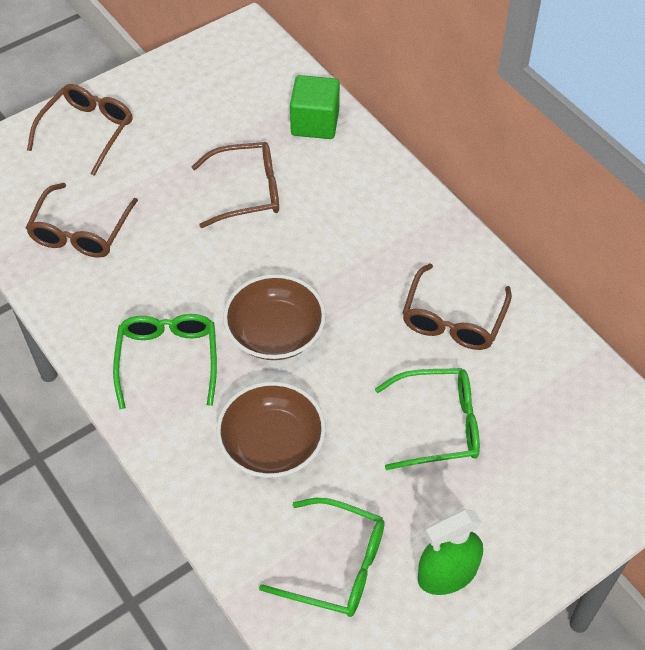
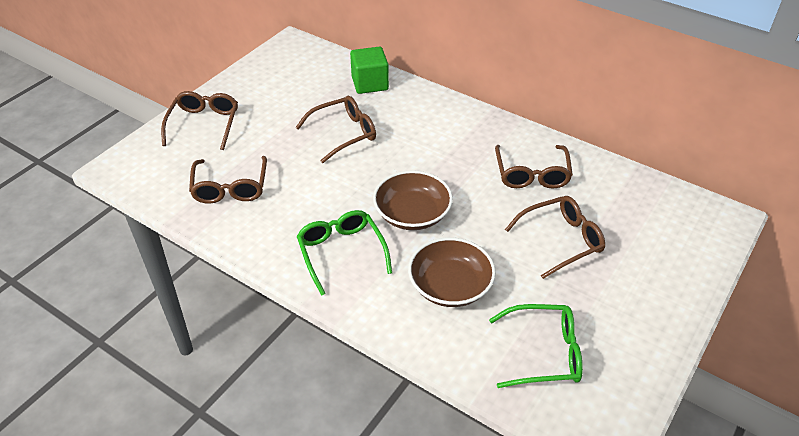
camera: 20 degrees left, 10 degrees down
green glasses [375,368,480,470] -> brown glasses [505,196,605,279]
green spray bottle [418,510,483,595] -> none

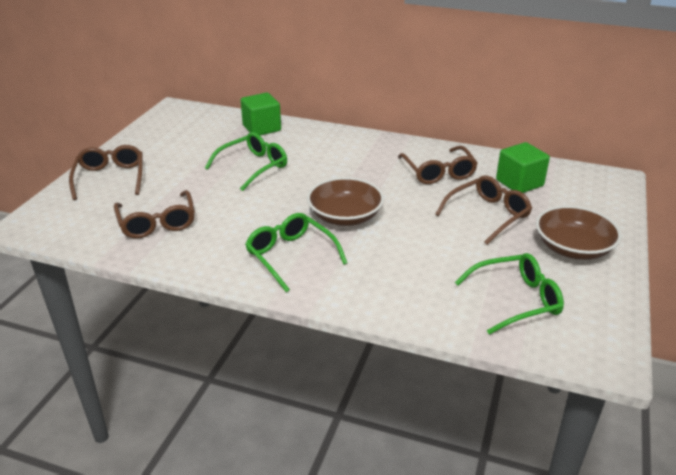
camera: 15 degrees left, 10 degrees down
brown glasses [295,96,376,163] -> green glasses [205,132,287,191]
brown bowl [408,237,496,307] -> brown bowl moved to [536,206,621,260]
none -> green cube [496,142,550,193]

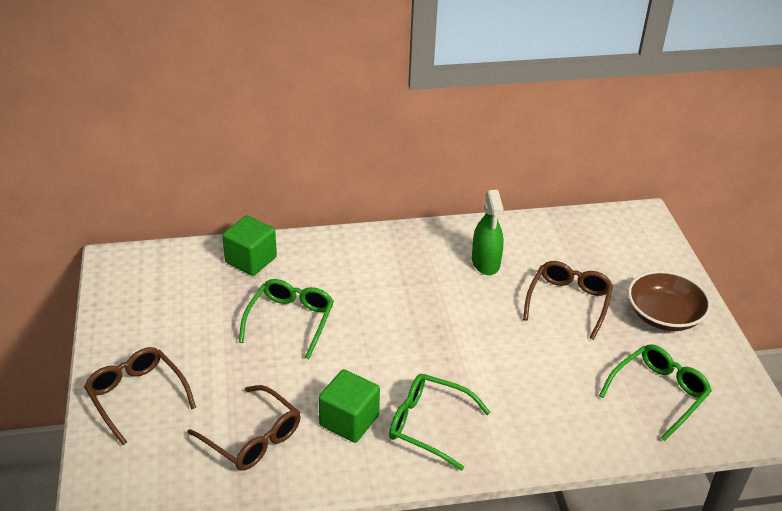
camera: 30 degrees left, 5 degrees up
brown bowl [307,177,384,226] -> none
brown glasses [398,146,478,184] -> green spray bottle [472,190,504,275]
green cube [496,142,550,193] -> green cube moved to [318,369,380,443]

